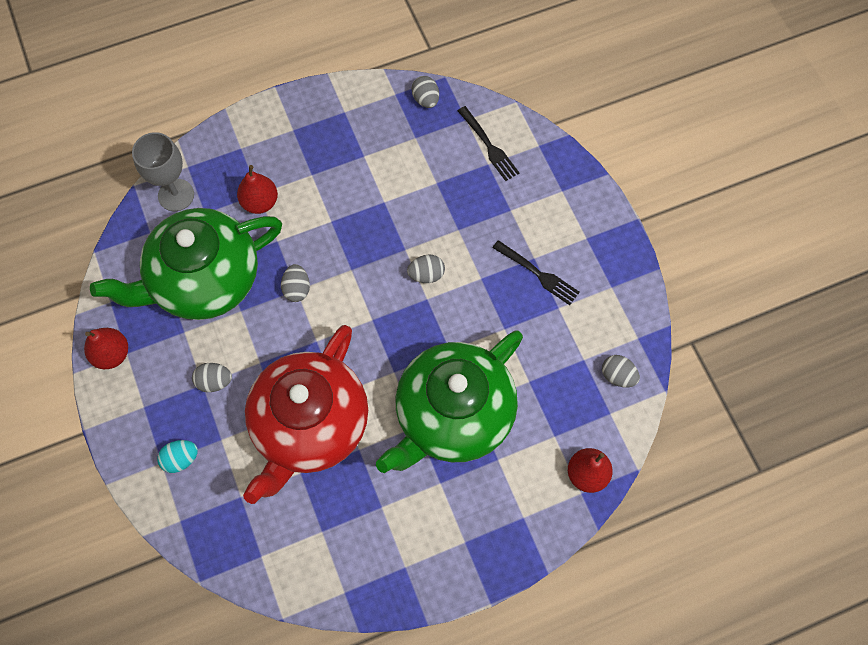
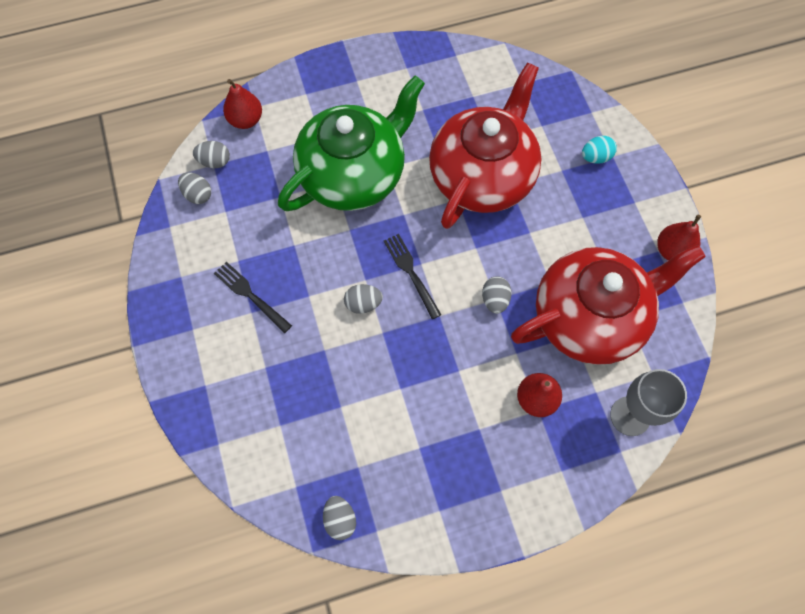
camera: 175 degrees left, 0 degrees up
green teapot [90,208,282,320] -> red teapot [511,245,706,365]
grey egg [192,363,232,392] -> grey egg moved to [193,141,230,168]
black fork [458,106,519,181] -> black fork moved to [384,234,442,319]

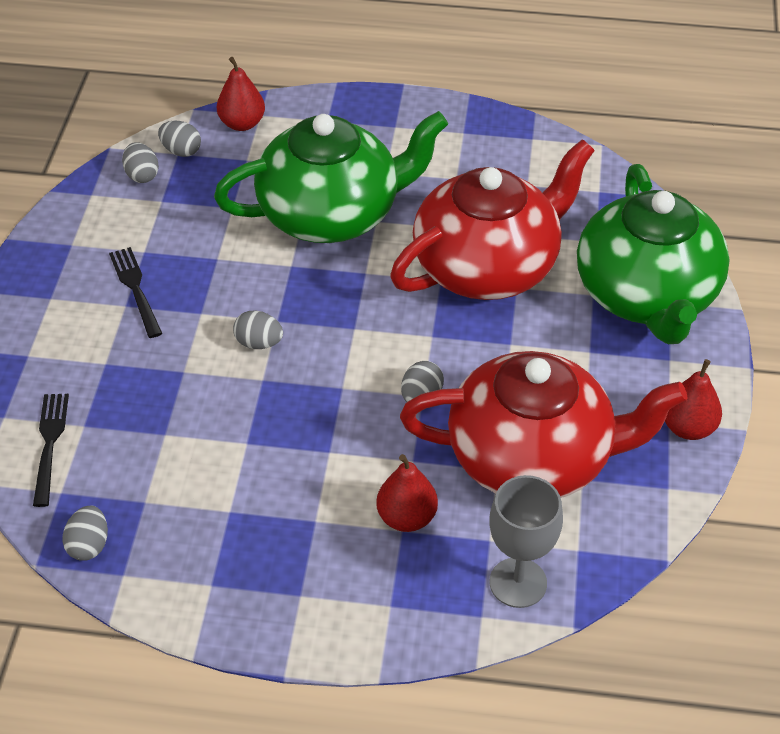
camera: 25 degrees right, 20 degrees down
black fork [384,234,442,319] -> black fork moved to [33,394,69,507]
turquoise egg [582,136,617,164] -> green teapot [577,164,730,344]

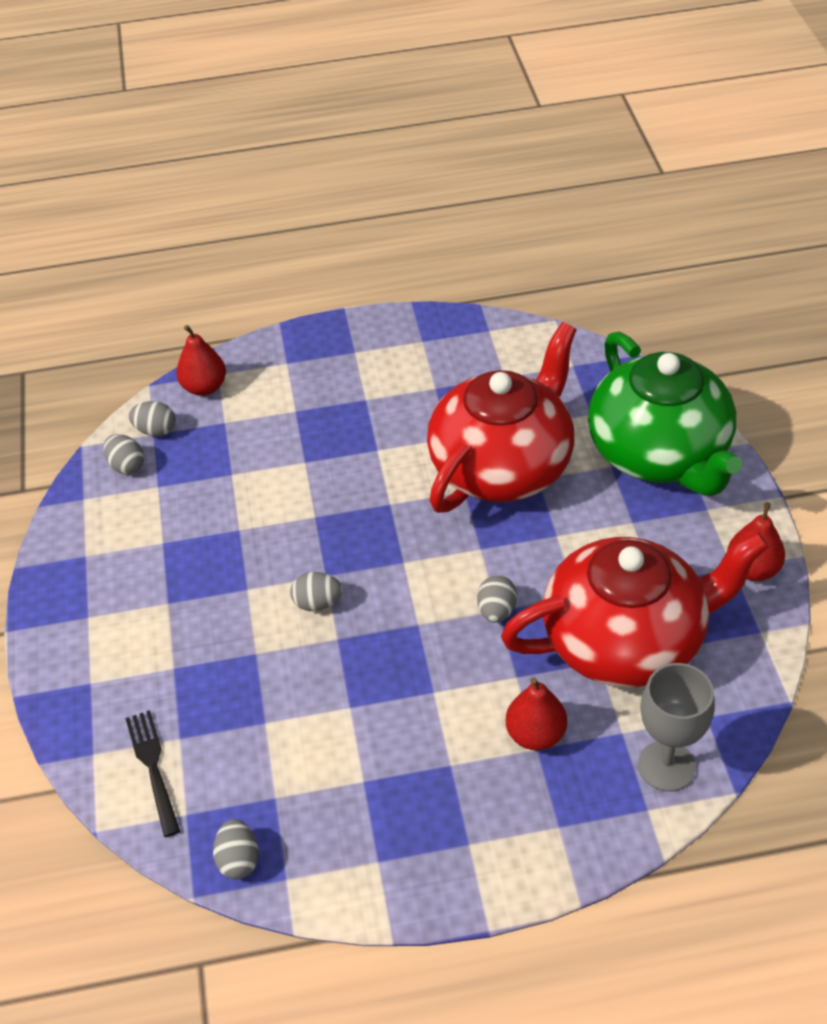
camera: 15 degrees left, 0 degrees up
black fork [109,247,162,338] -> none
green teapot [214,111,448,243] -> none

